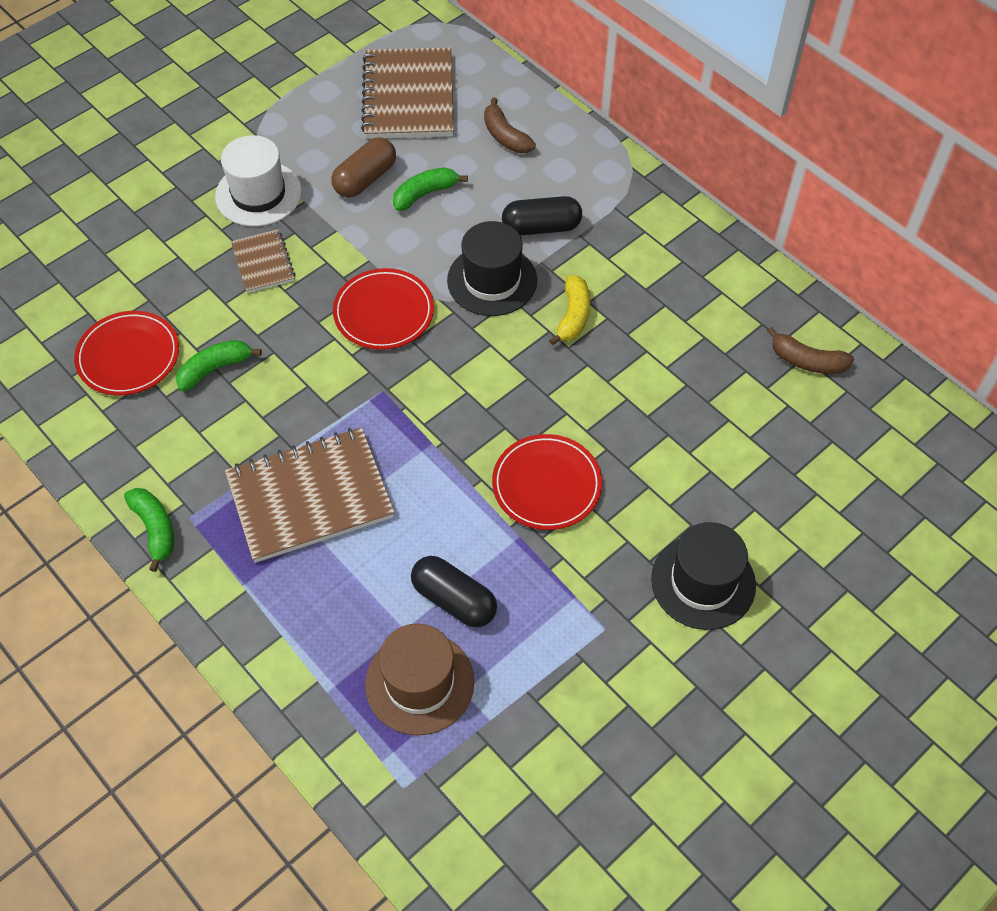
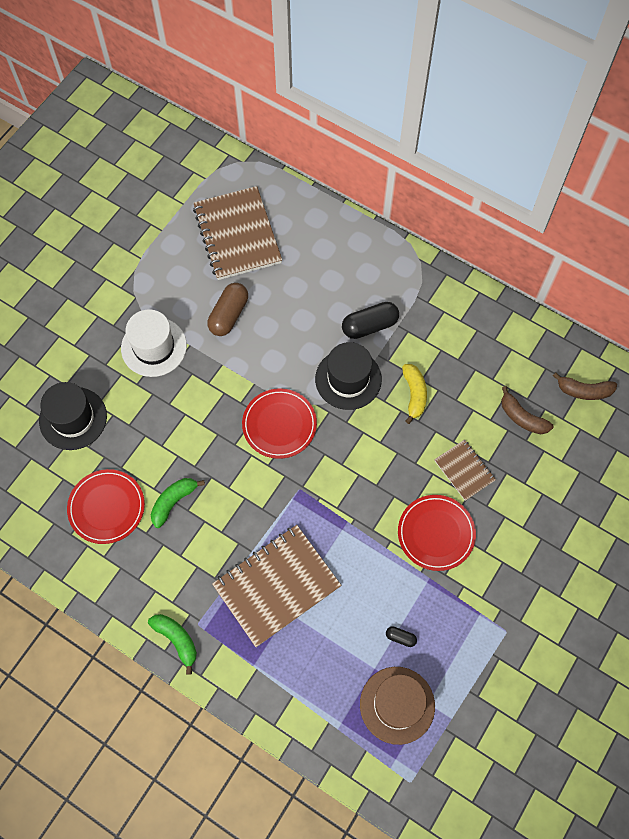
camera: 15 degrees left, 10 degrees up
brown notebook [231,229,296,293] -> brown notebook moved to [434,440,496,501]
green banana [393,168,468,211] -> none
black capsule [411,556,497,627] -> black capsule [386,626,417,647], size x0.48
brown banana [484,98,536,153] -> brown banana moved to [501,386,553,434]
black hat [651,522,756,630] -> black hat moved to [39,382,107,450]

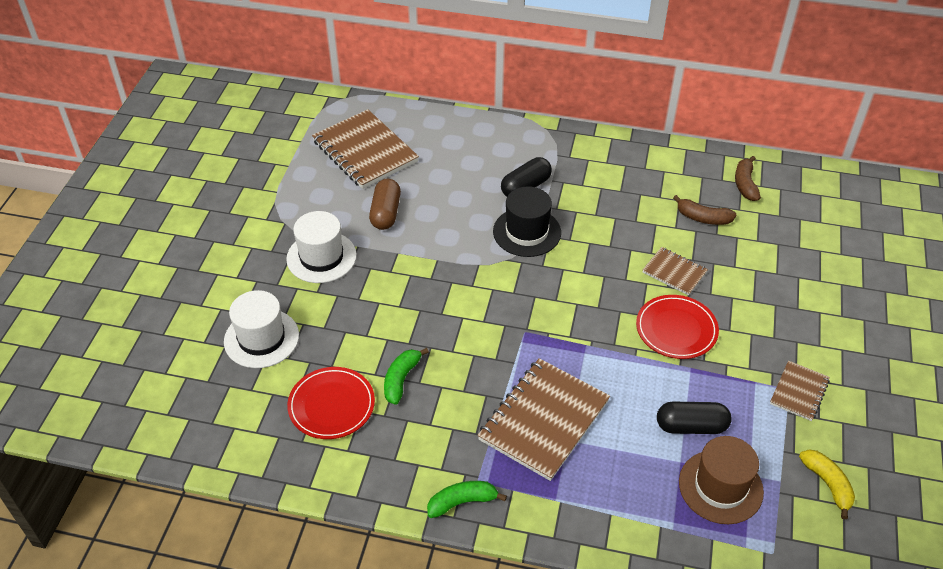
camera: 20 degrees left, 20 degrees down
black hat [39,382,107,450] -> white hat [224,290,299,368]
green banana [148,614,197,675] -> green banana turned 45 degrees counterclockwise [427,481,507,518]
red plate [242,388,317,459] -> none
black capsule [386,626,417,647] -> black capsule [657,402,732,434], size x2.09
yellow banana [402,364,427,424] -> yellow banana moved to [799,449,855,520]
brown banana [553,372,617,400] -> brown banana turned 105 degrees clockwise [735,156,761,201]
none -> brown notebook [770,361,830,421]

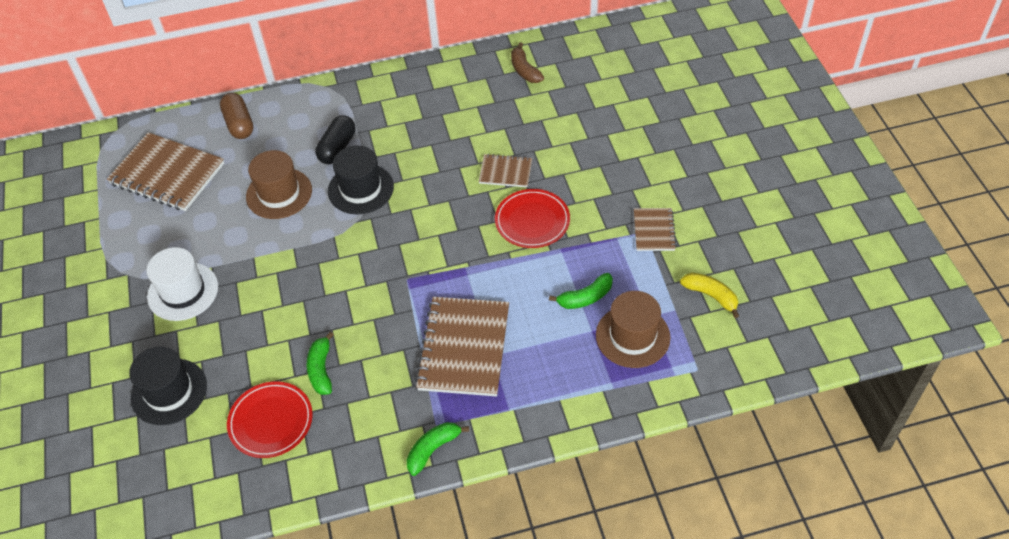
camera: 25 degrees left, 5 degrees up
white hat [224,290,299,368] -> black hat [129,347,207,425]
brown capsule [369,179,401,230] -> brown capsule moved to [220,93,253,139]
black capsule [657,402,732,434] -> green banana [549,273,613,309]
brown banana [673,195,736,225] -> none
none -> brown hat [246,150,312,219]

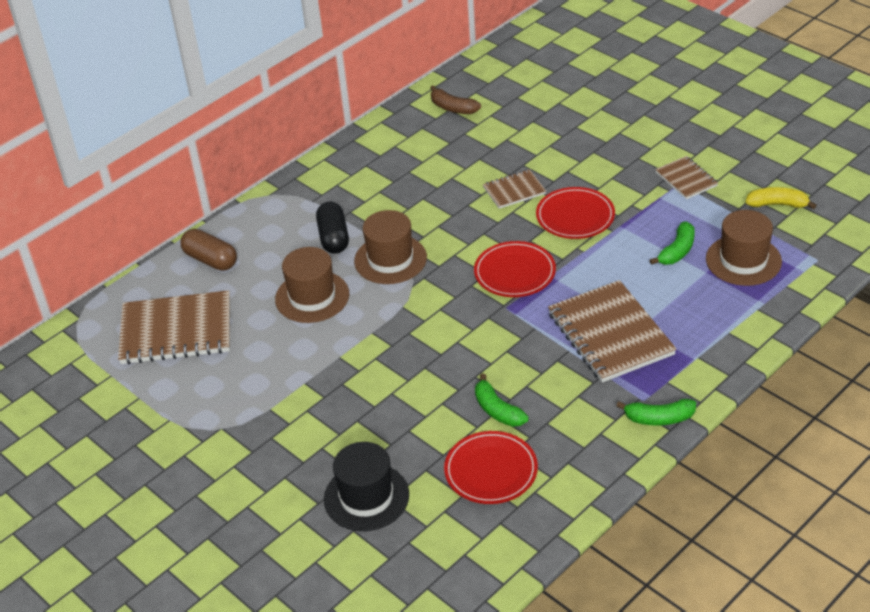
camera: 30 degrees left, 10 degrees down
white hat [146,247,218,321] -> none
black hat [328,146,394,215] -> brown hat [354,210,427,284]
green banana [407,422,469,476] -> green banana turned 105 degrees counterclockwise [616,399,696,426]
none -> red plate [474,241,556,297]

